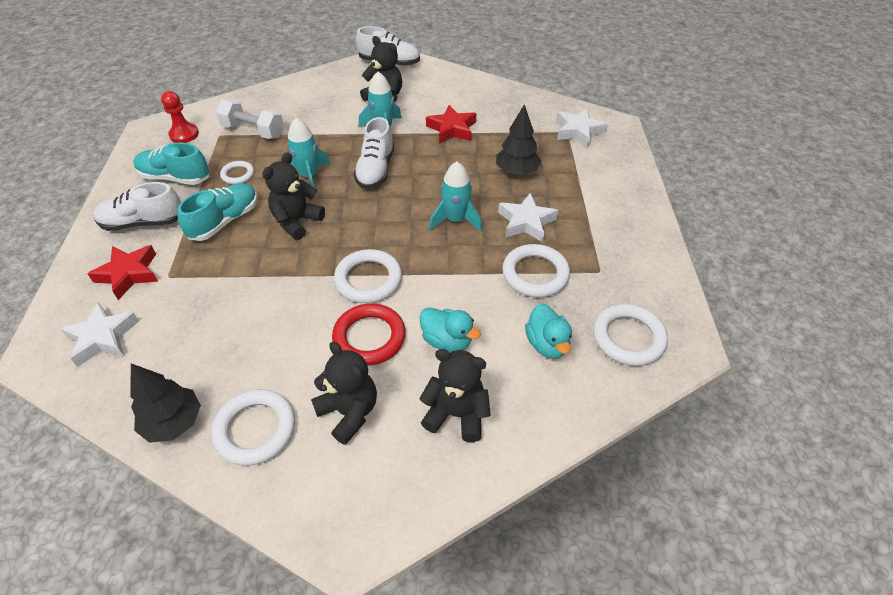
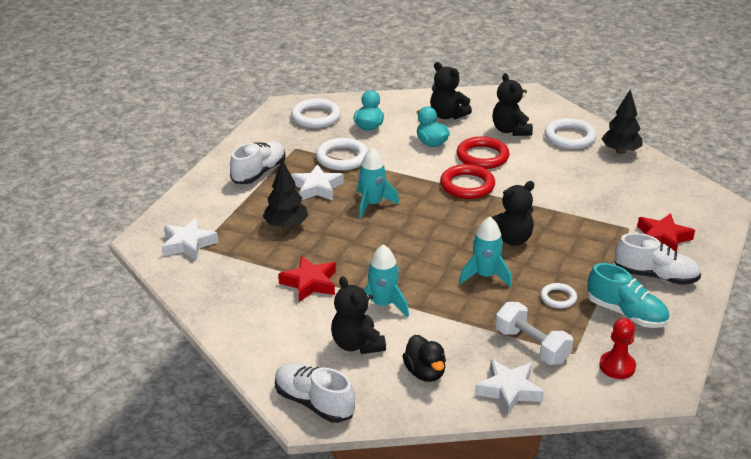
camera: 155 degrees left, 15 degrees down
white star [60,302,139,367] -> white star moved to [475,359,544,416]
turquoise shoe [177,183,258,241] -> none
white ring [334,249,402,303] -> red ring [440,164,495,199]
white shoe [353,117,395,189] -> white shoe moved to [230,141,286,184]
none -> black duck [403,335,446,382]

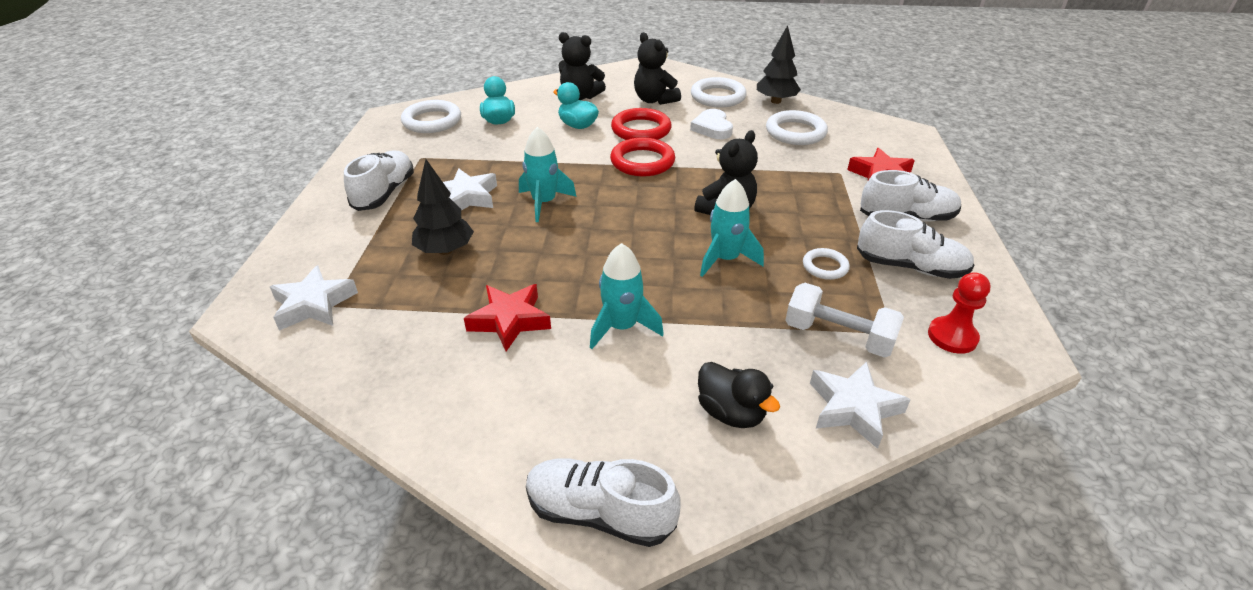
camera: 20 degrees left, 5 degrees up
white ring [316,138,368,170] -> white ring moved to [766,110,828,145]
black teddy bear [331,276,386,354] -> none
turquoise shoe [587,263,669,328] -> white shoe [857,210,974,279]
none -> white heart [690,109,733,139]

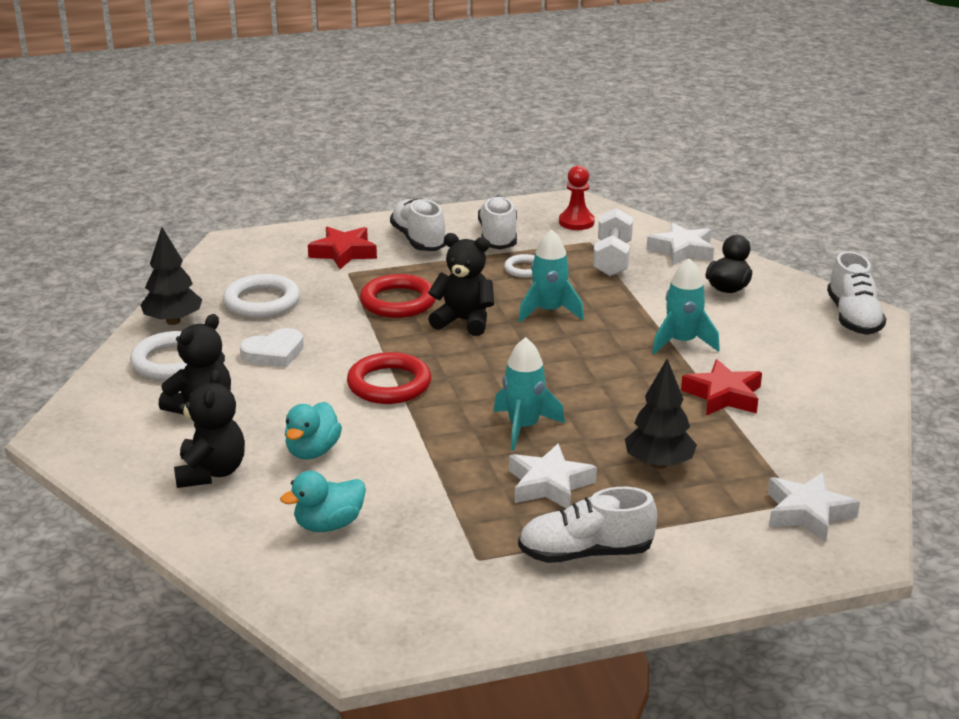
camera: 110 degrees left, 10 degrees down
white ring [401,100,461,133] -> none
red ring [611,108,672,140] -> red ring moved to [360,274,435,318]

